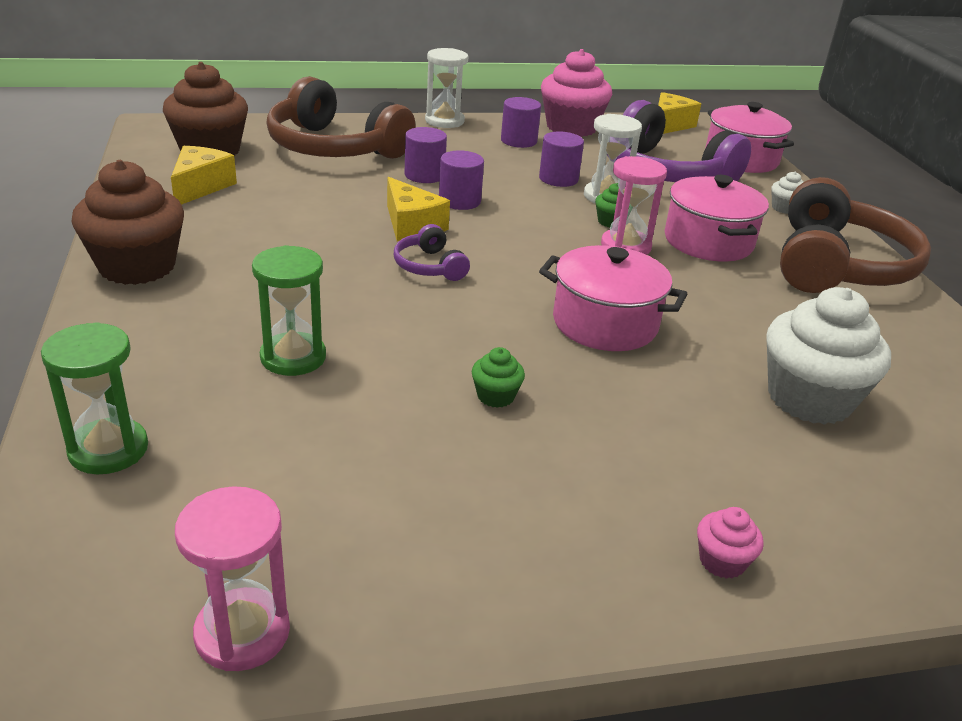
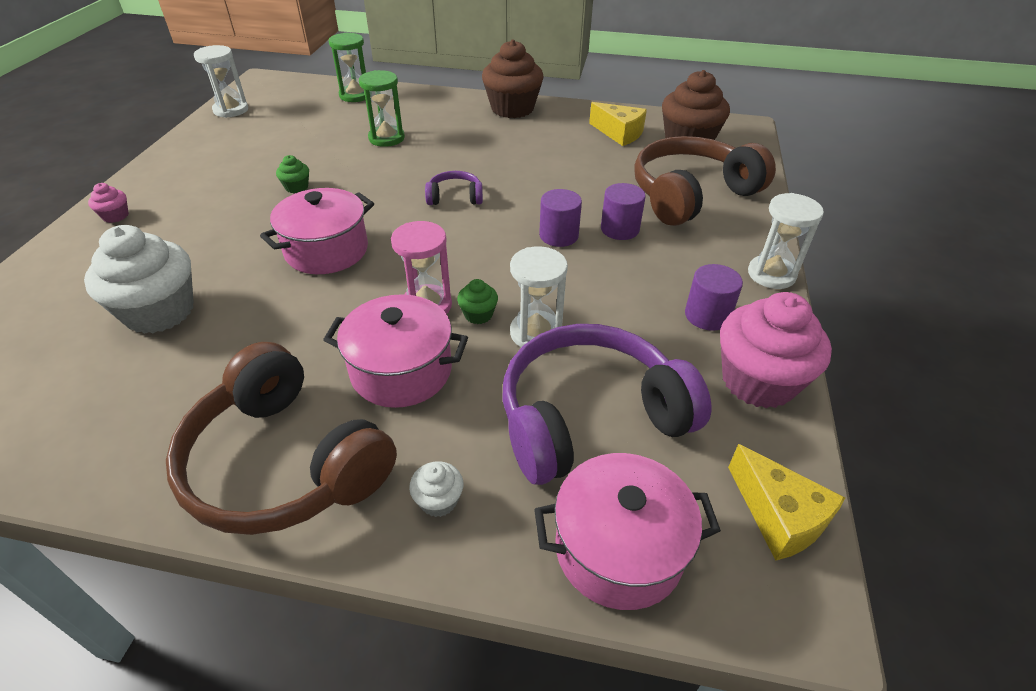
camera: 115 degrees right, 10 degrees up
pink hourglass [175,486,290,671] -> white hourglass [194,45,248,118]
yellow cheese [387,177,450,241] -> none
purple cylinder [539,131,584,187] -> none

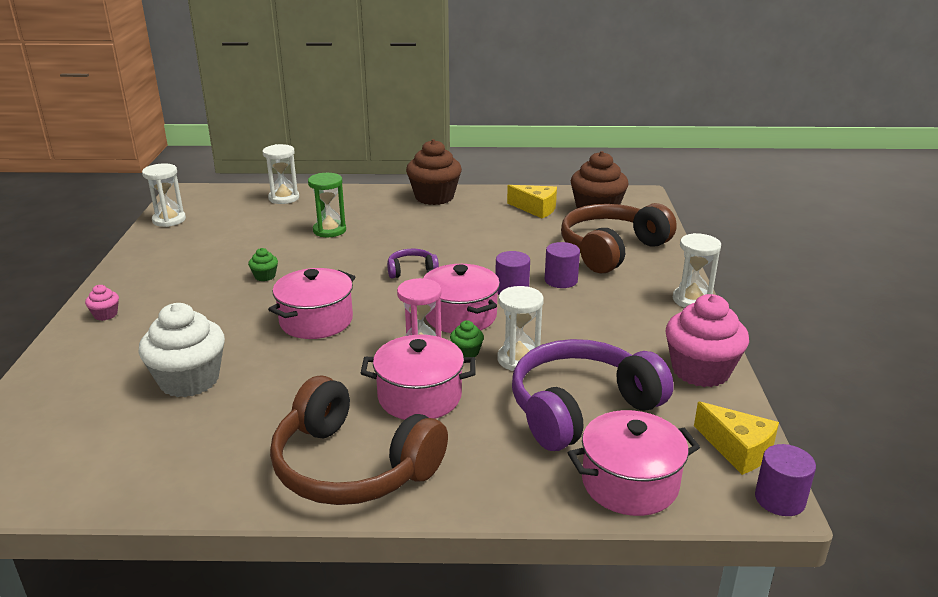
camera: 10 degrees left, 15 degrees down
green hourglass [328,33,366,102] -> white hourglass [263,144,299,204]
white cupcake [409,461,463,517] -> none
purple cylinder [685,264,743,331] -> purple cylinder moved to [755,444,816,516]
none -> pink pot [423,264,500,333]

